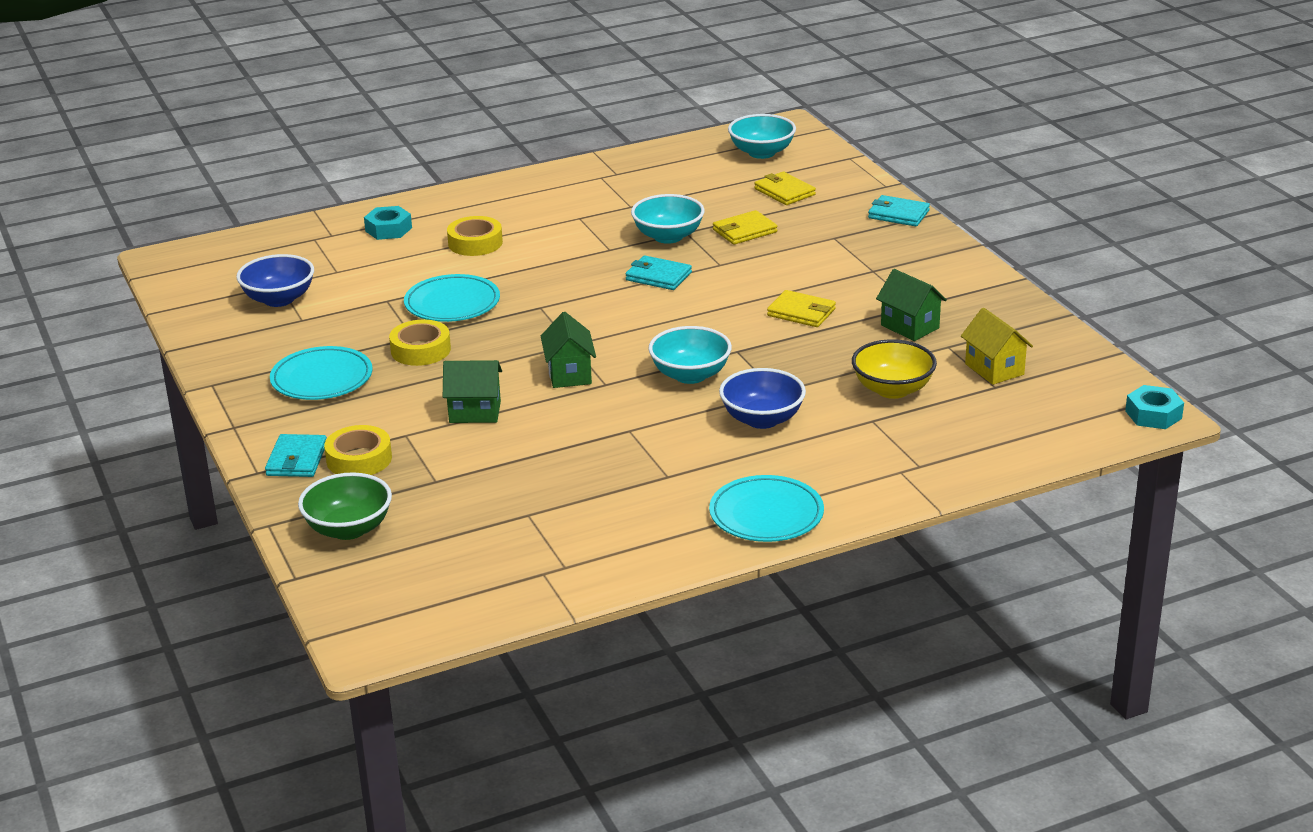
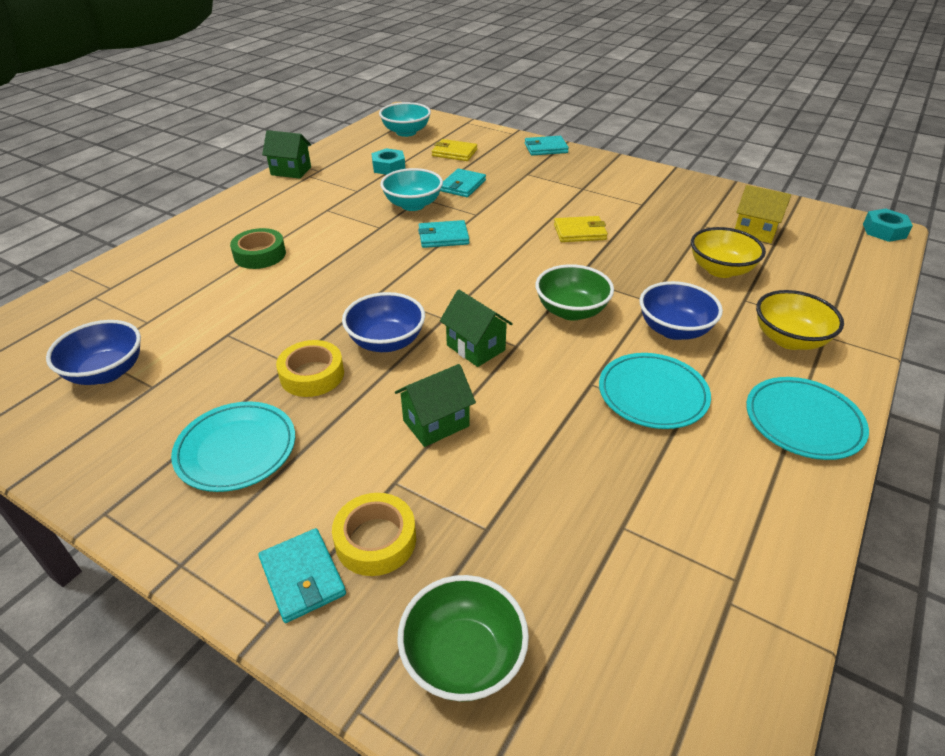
camera: 35 degrees left, 10 degrees up
turquoise nut [364,206,412,240] -> turquoise nut moved to [371,148,405,175]
turquoise plate [404,274,500,322] -> turquoise plate moved to [599,353,711,429]
yellow tape [447,216,503,256] -> green tape [230,228,286,269]
turquoise bowl [648,326,732,384] -> green bowl [535,264,614,320]
yellow wallet [713,210,777,245] -> turquoise wallet [440,169,486,197]
green house [876,269,947,341] -> green house moved to [262,130,311,179]
none -> blue bowl [342,292,425,352]
none -> yellow bowl [756,290,844,350]

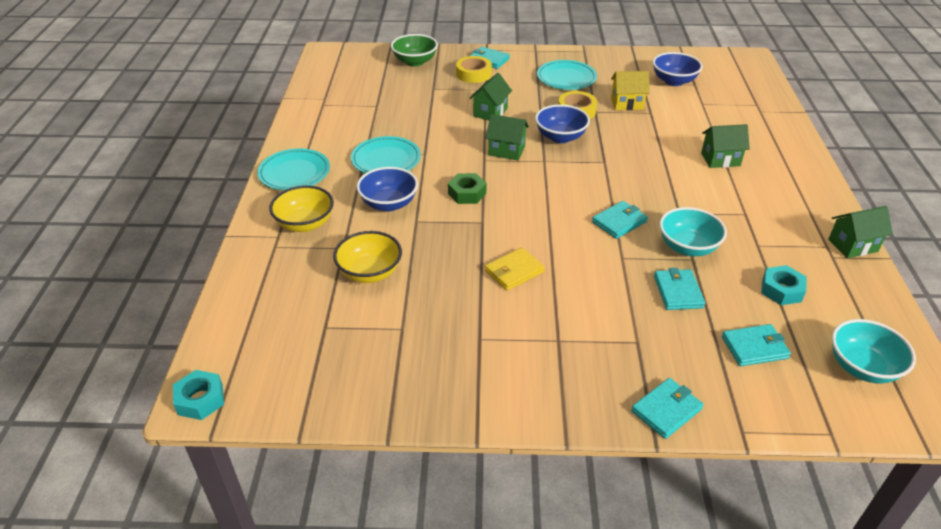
camera: 150 degrees right, 0 degrees up
green tape [230,228,286,269] -> green house [701,124,750,168]
yellow wallet [432,139,477,161] -> turquoise wallet [722,324,791,366]
green bowl [535,264,614,320] -> green nut [448,173,486,204]
yellow house [735,185,791,243] -> yellow house moved to [611,71,650,110]

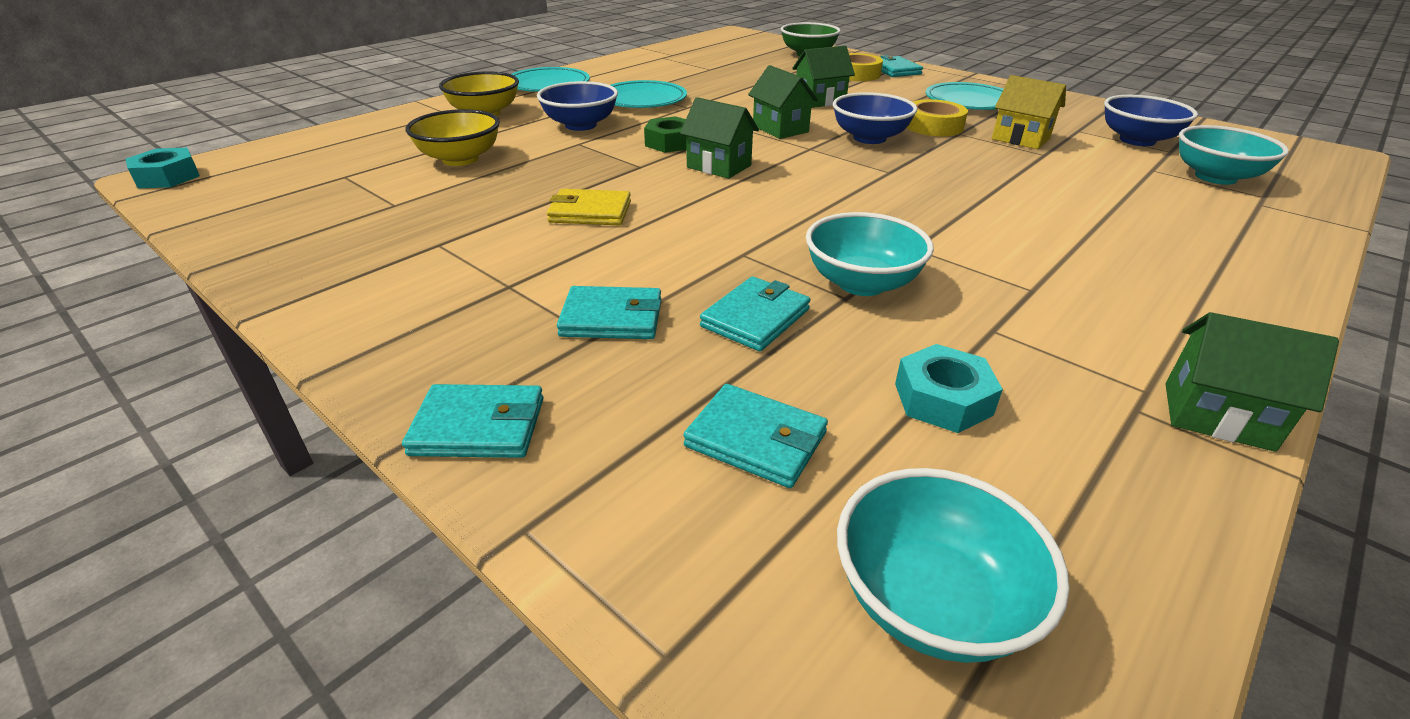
camera: 40 degrees right, 5 degrees down
turquoise wallet [592,201,648,239] -> turquoise wallet moved to [557,286,661,339]
green house [701,124,750,168] -> green house moved to [680,97,759,179]
none -> turquoise bowl [1179,125,1289,185]

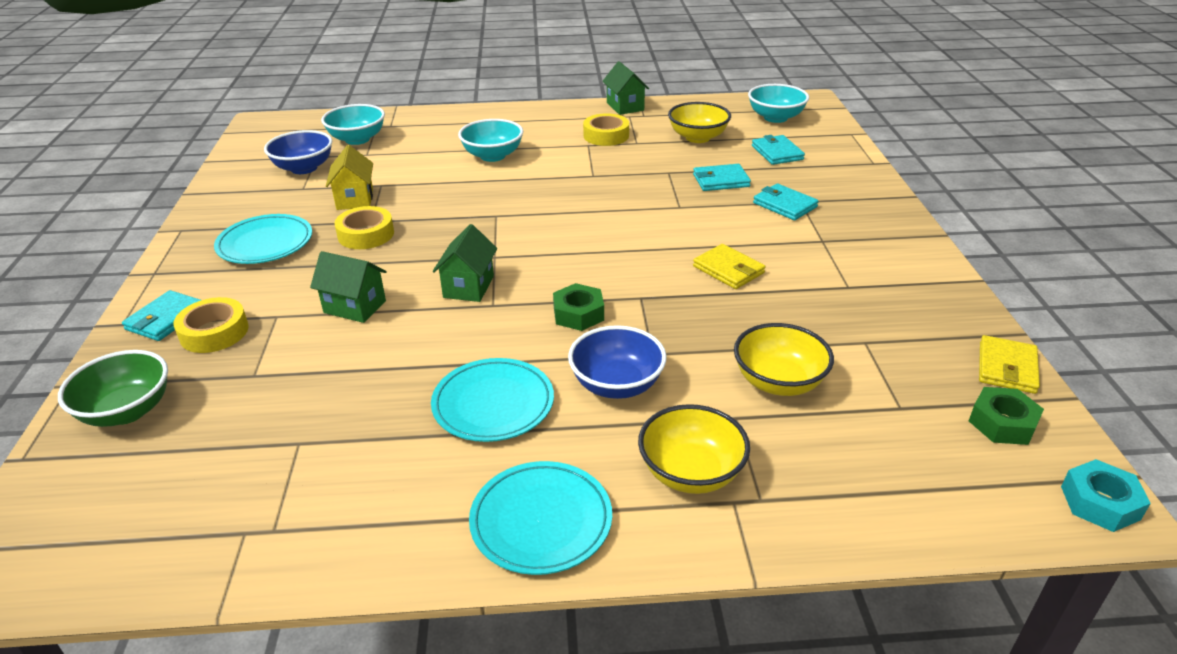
camera: 135 degrees left, 0 degrees up
turquoise wallet [402,384,543,458] -> none
green house [680,97,759,179] -> none
turquoise bowl [806,212,934,296] -> turquoise bowl moved to [458,119,523,162]
blue bowl [833,92,917,144] -> none
turquoise nut [895,344,1003,433] -> yellow bowl [668,102,731,143]
none -> yellow tape [583,113,629,146]
none -> green nut [969,387,1044,445]
none -> yellow wallet [979,335,1040,394]

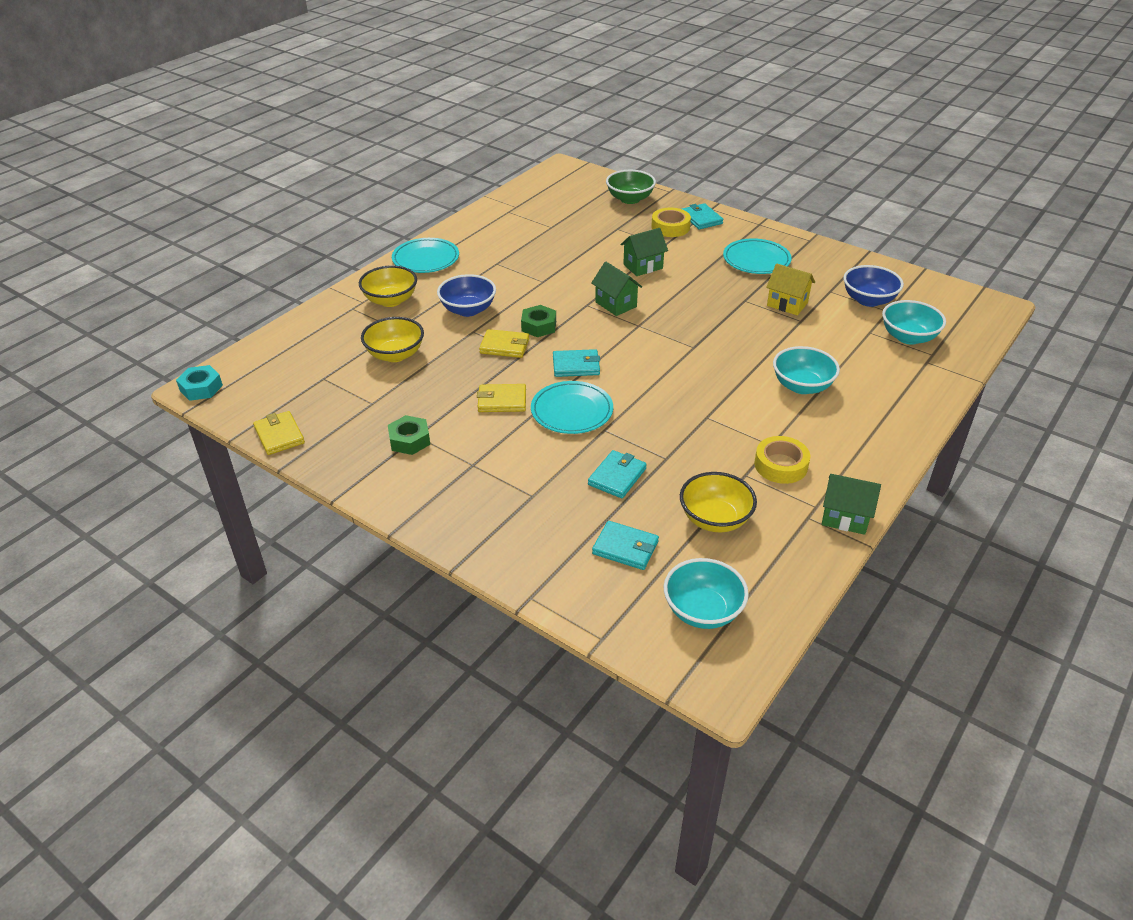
camera: 130 degrees right, 5 degrees up
yellow tape [334,206,394,249] -> none
turquoise plate [431,358,554,442] -> turquoise plate moved to [531,381,613,434]
turquoise wallet [753,184,819,220] -> turquoise wallet moved to [553,349,600,377]
green nut [969,387,1044,445] -> green nut moved to [388,415,430,455]
none -> yellow wallet [479,329,529,358]

